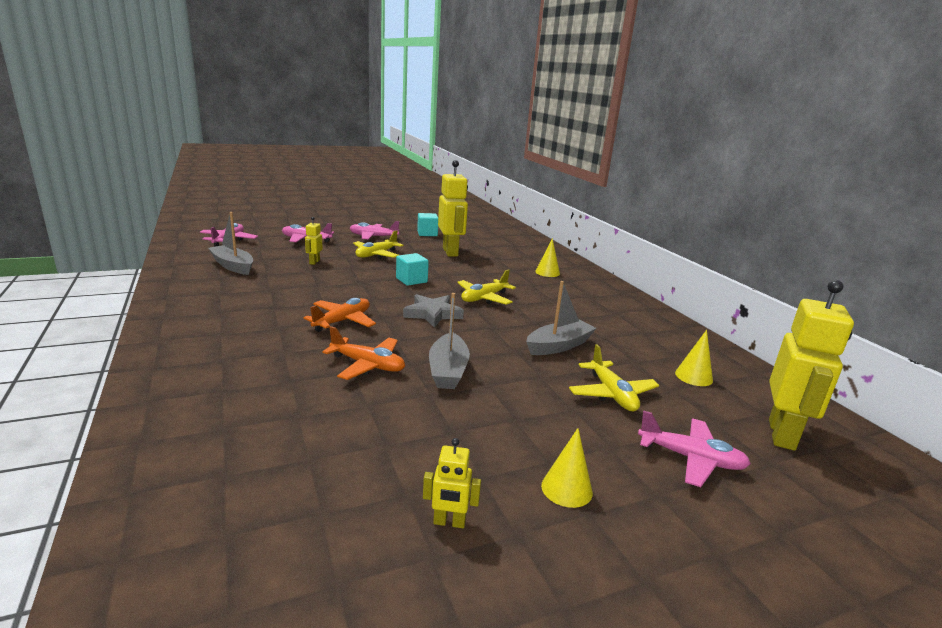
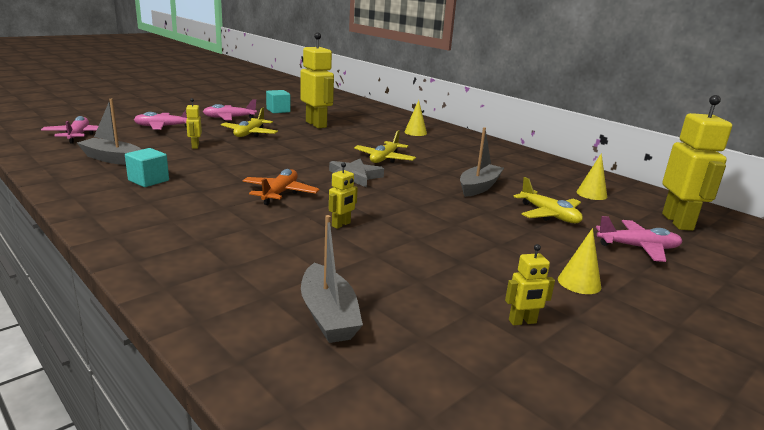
camera: 20 degrees left, 0 degrees up
orange plane [322,326,405,380] -> yellow robot [329,162,358,229]
turquoise cube [396,253,429,286] -> turquoise cube moved to [125,148,169,187]
grey boat [429,293,470,389] -> grey boat moved to [301,215,363,343]

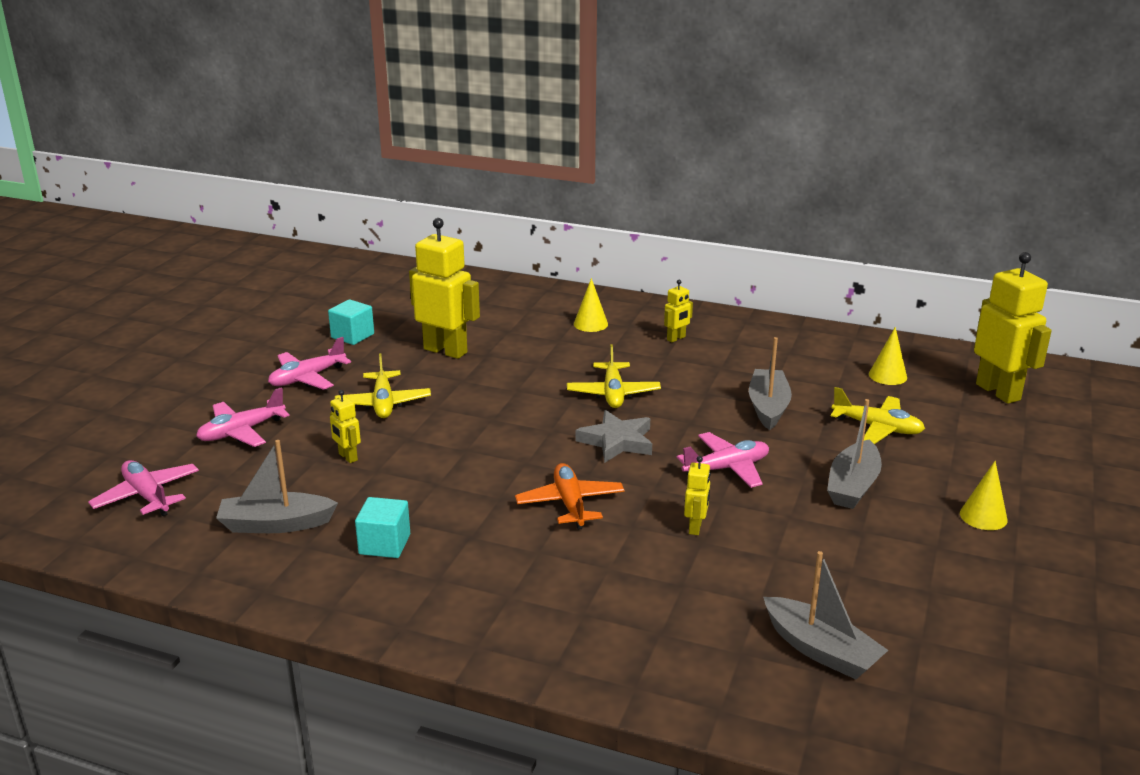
camera: 25 degrees left, 5 degrees up
yellow robot [505,244,555,326] -> yellow robot moved to [664,280,693,342]
pink plane [596,216,683,262] -> pink plane moved to [677,432,769,488]
none -> grey boat [827,399,882,509]

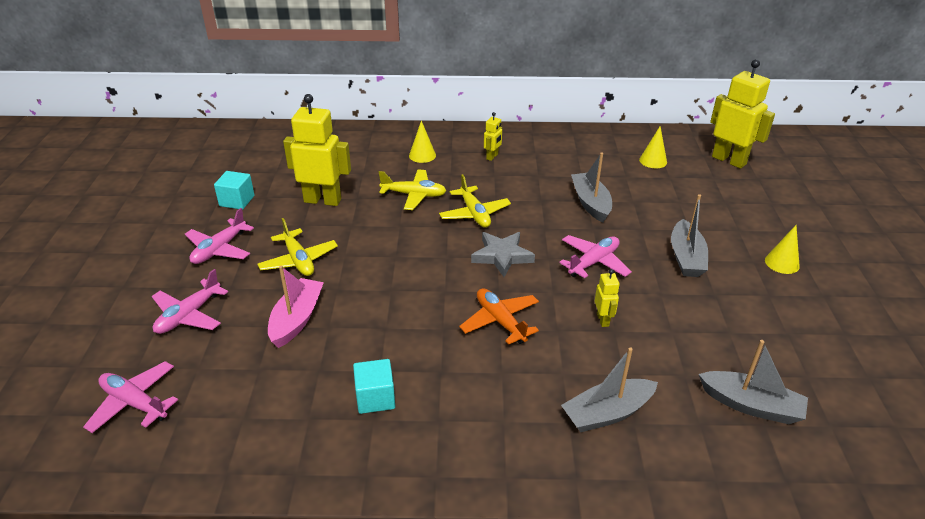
camera: 20 degrees left, 10 degrees up
grey boat [216,440,338,533] -> grey boat moved to [561,347,658,432]
yellow robot [330,390,361,463] -> pink boat [268,266,324,348]
yellow plane [831,387,925,444] -> yellow plane moved to [379,169,446,210]

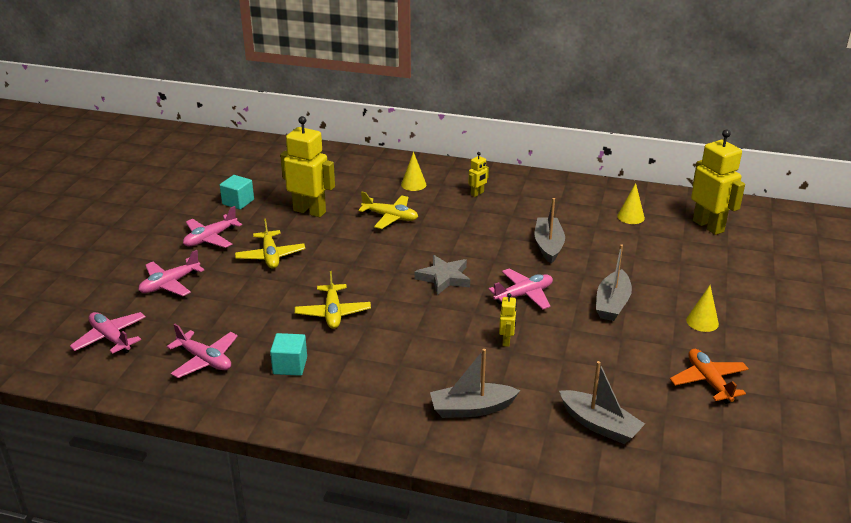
camera: 15 degrees right, 5 degrees down
pink boat [268,266,324,348] -> none
yellow plane [439,174,511,228] -> yellow plane moved to [295,271,371,329]
orange plane [459,288,539,345] -> orange plane moved to [670,349,749,404]
none -> pink plane [167,324,238,378]

